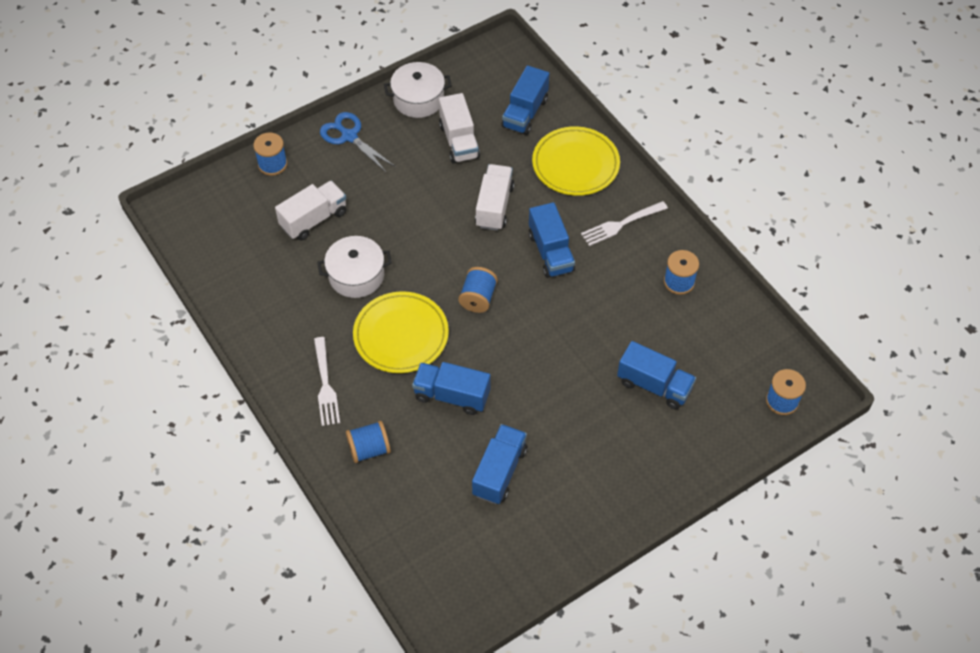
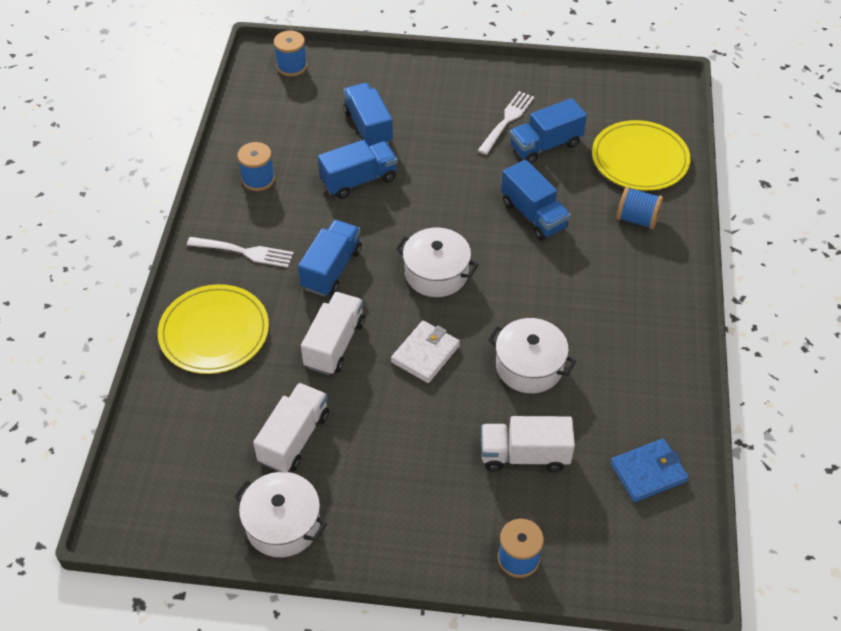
camera: 140 degrees left, 5 degrees down
white fork [314,337,340,426] -> white fork moved to [478,91,534,155]
blue scissors [320,112,396,173] -> none
yellow plate [353,291,449,373] -> yellow plate moved to [592,120,690,191]
blue spool [458,267,498,313] -> white pot [396,227,478,297]
white truck [475,164,514,231] -> white truck turned 150 degrees clockwise [301,292,365,375]
blue truck [501,65,549,135] -> blue truck moved to [318,140,398,199]
none -> white wallet [391,321,460,383]
none -> blue wallet [610,438,689,502]

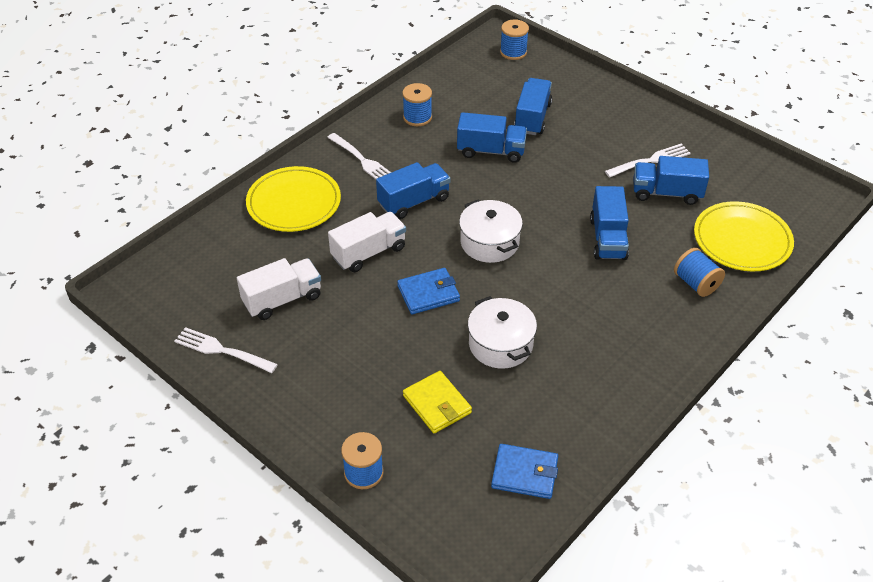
camera: 35 degrees right, 5 degrees down
white pot [234,472,327,557] -> white fork [174,327,278,373]
white wallet [391,321,460,383] -> blue wallet [397,268,460,314]
white truck [481,416,575,472] -> yellow wallet [403,371,472,433]

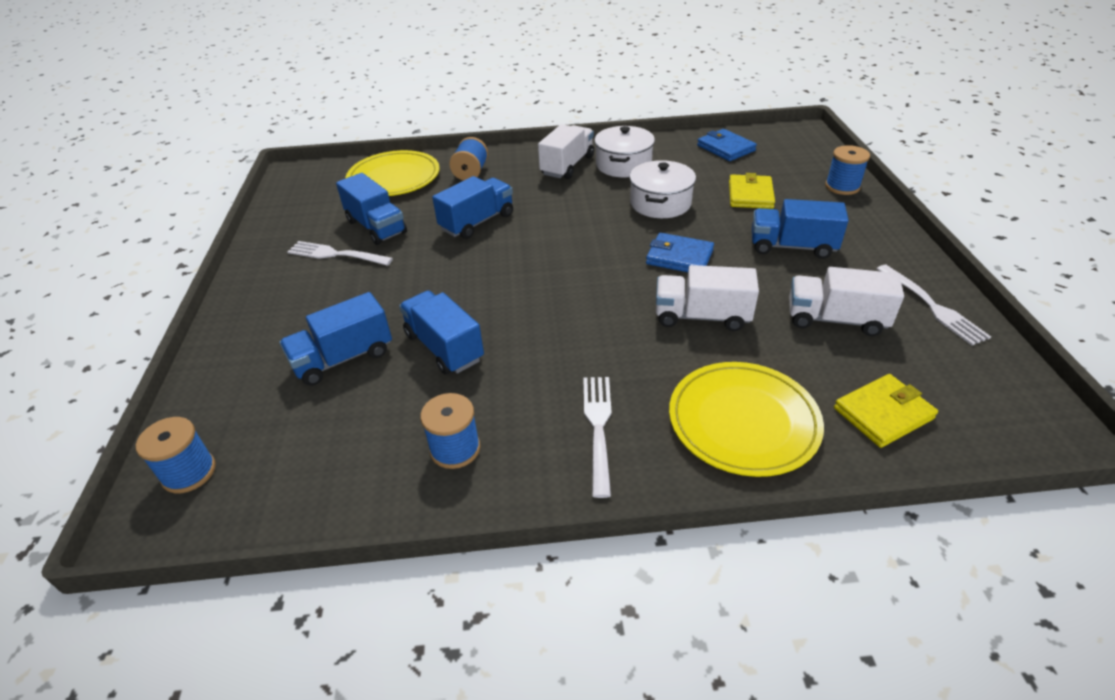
camera: 135 degrees left, 5 degrees down
blue truck [376,162,450,219] -> blue truck moved to [752,199,849,259]
white pot [459,199,523,263] -> white pot moved to [594,126,655,178]
none -> white truck [538,124,594,179]
none -> yellow wallet [834,374,938,448]

